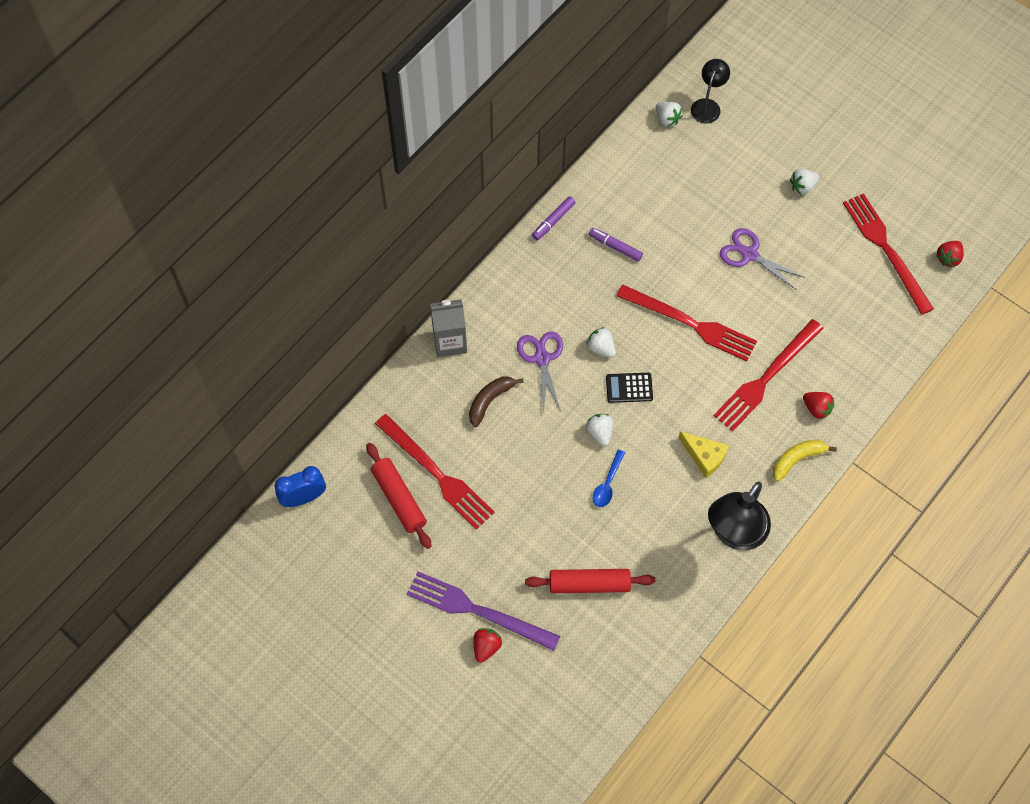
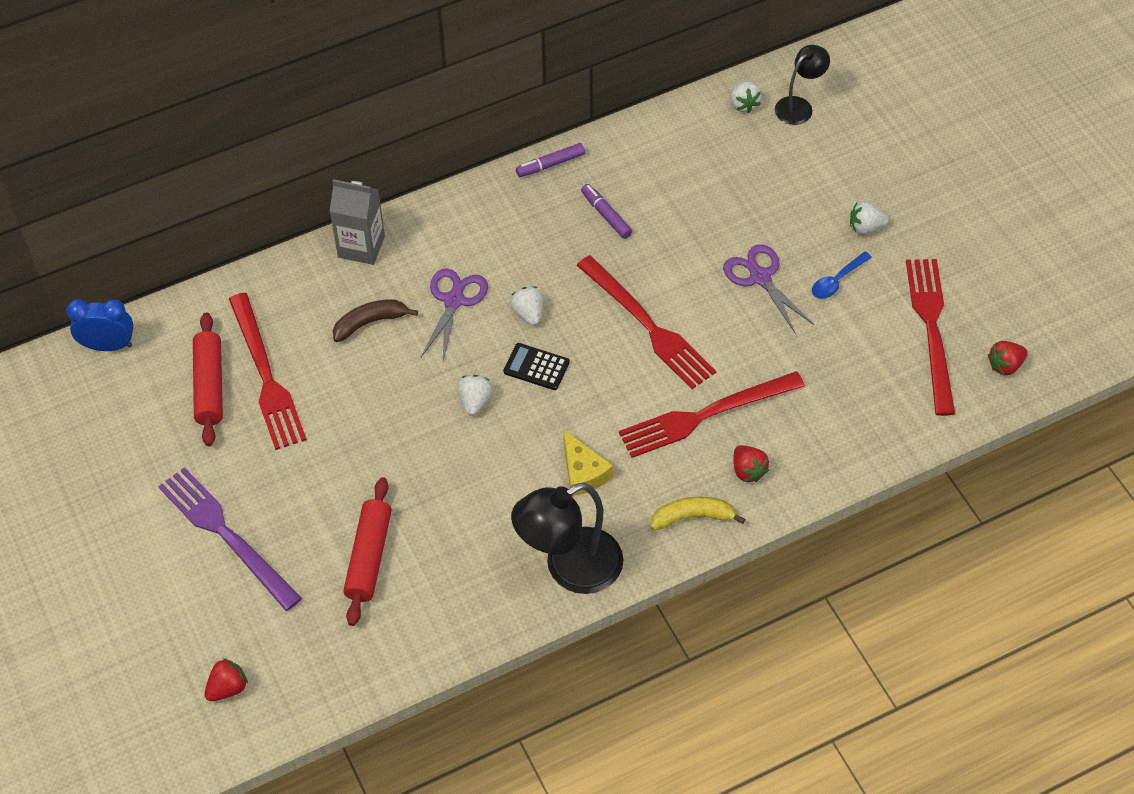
camera: 25 degrees right, 10 degrees down
red strawberry [474,628,502,662] -> red strawberry moved to [204,658,248,701]
red rolling pin [525,569,655,593] -> red rolling pin turned 75 degrees clockwise [343,477,392,626]
blue spoon [593,450,625,507] -> blue spoon moved to [812,252,872,299]

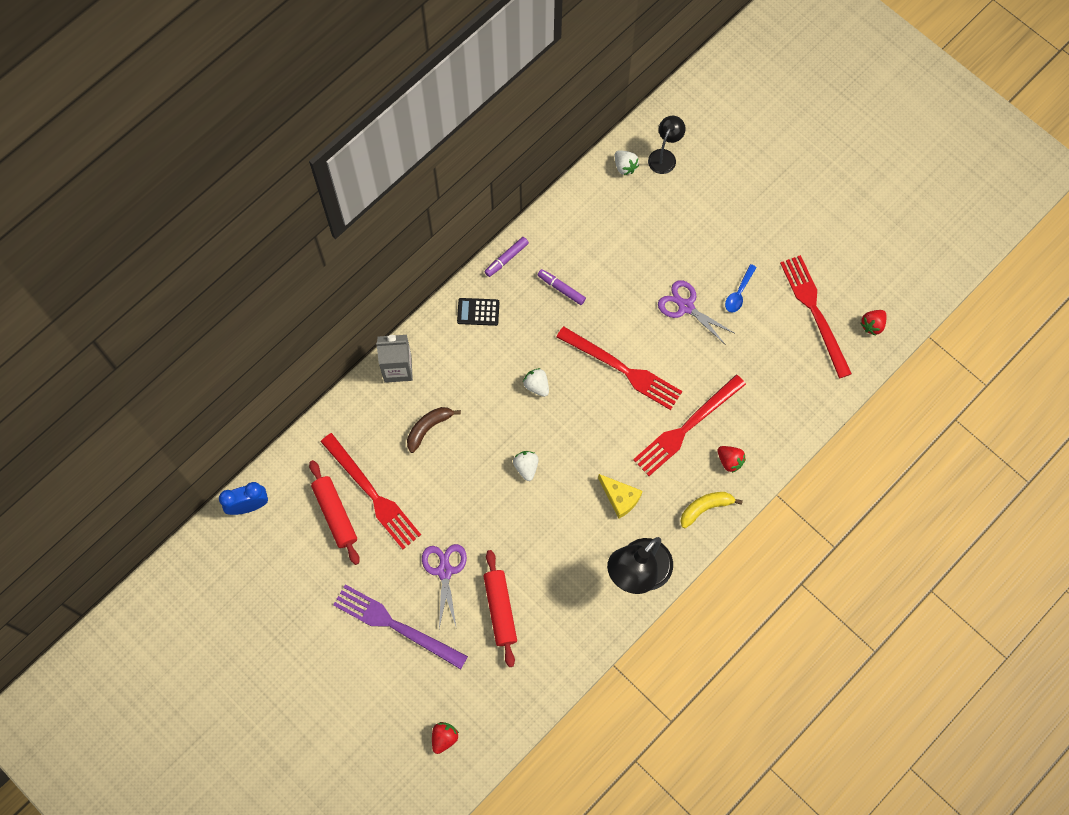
camera: 20 degrees left, 15 degrees up
purple scissors [421,268,488,361] -> purple scissors moved to [422,544,467,628]
black calculator [503,343,570,390] -> black calculator moved to [457,298,499,326]
white strawberry [850,201,889,235] -> none

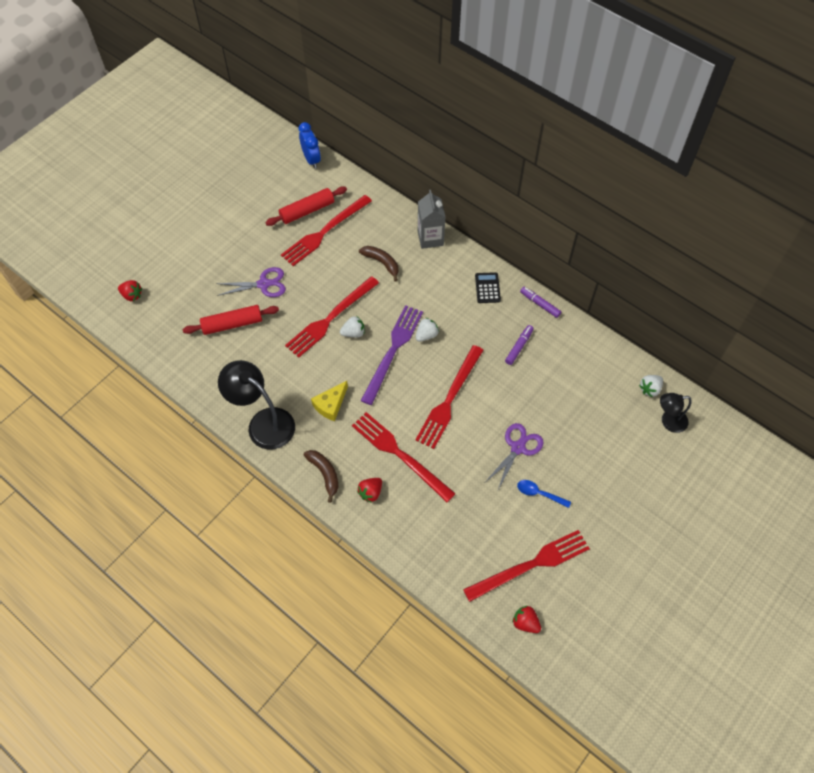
camera: 85 degrees right, 10 degrees down
purple fork [333,584,468,669] -> purple fork moved to [361,305,423,405]
black lamp [648,116,686,174] -> black lamp turned 150 degrees clockwise [660,393,692,433]
yellow banana [680,492,743,528] -> brown banana [304,450,338,503]
none -> red fork [285,276,379,358]

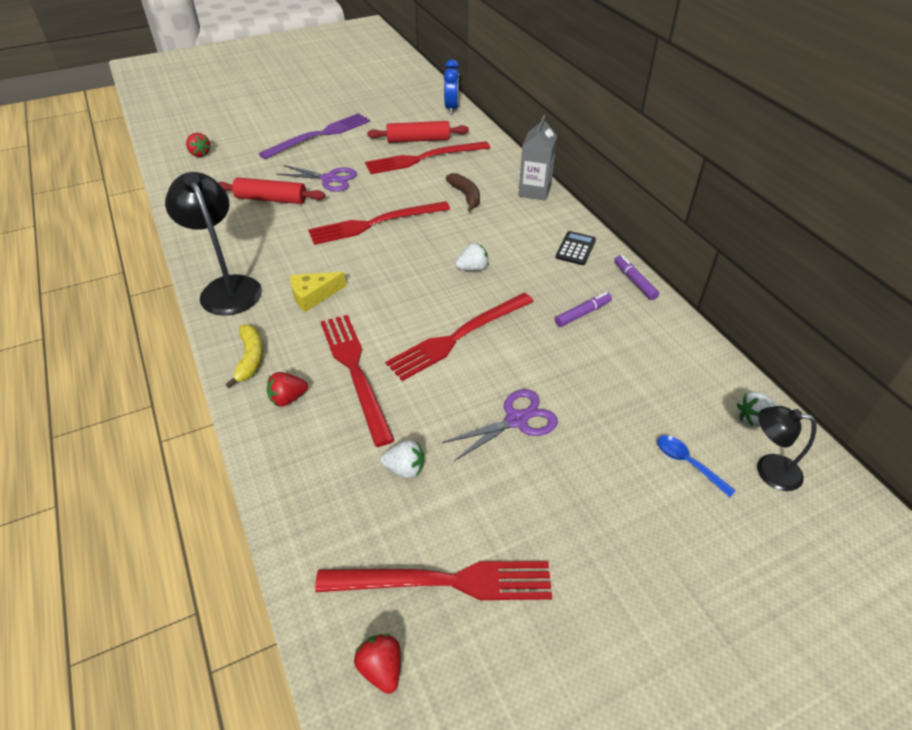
camera: 25 degrees right, 15 degrees down
brown banana [304,450,338,503] -> yellow banana [226,324,263,388]
white strawberry [340,316,365,337] -> white strawberry moved to [380,440,424,479]
purple fork [361,305,423,405] -> purple fork moved to [259,113,370,159]
blue spoon [517,480,571,508] -> blue spoon moved to [657,435,736,497]

